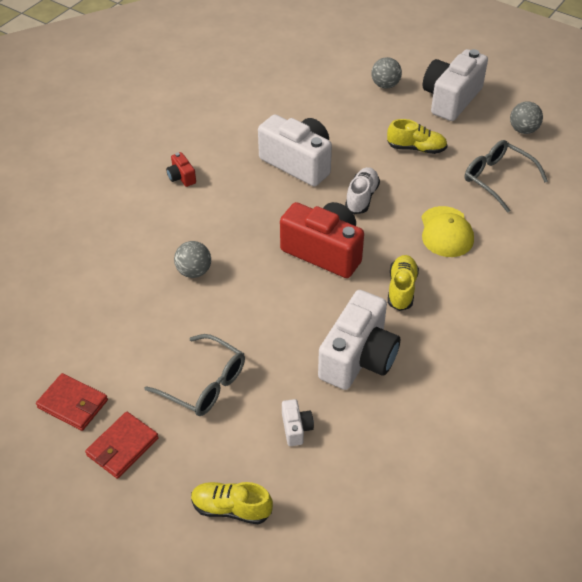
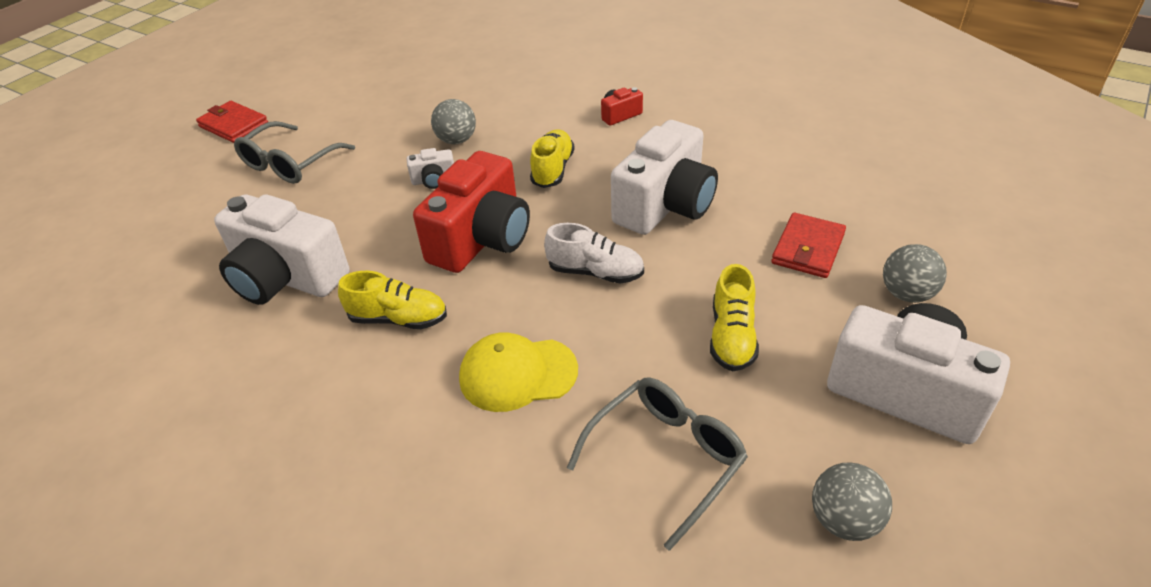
camera: 90 degrees right, 5 degrees down
red wallet [36,373,108,431] -> red wallet moved to [771,213,846,278]
yellow shoe [191,482,273,524] -> yellow shoe moved to [530,129,575,188]
white camera [282,399,314,446] -> white camera moved to [407,148,454,189]

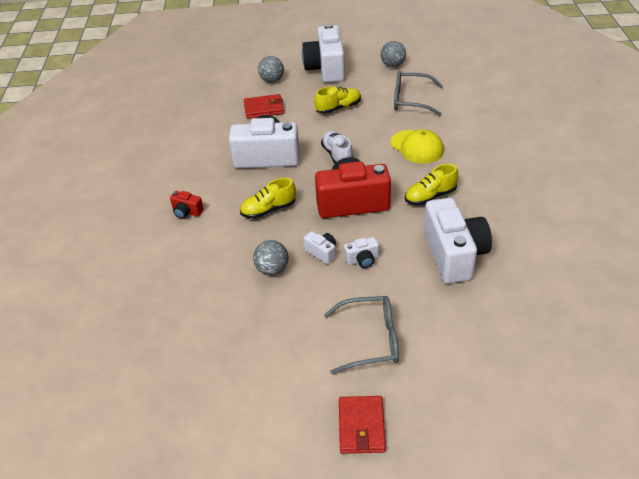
camera: 125 degrees left, 0 degrees up
yellow shoe [338,271,447,329] -> yellow shoe turned 90 degrees counterclockwise [405,164,458,205]
none -> white camera [344,237,379,268]

